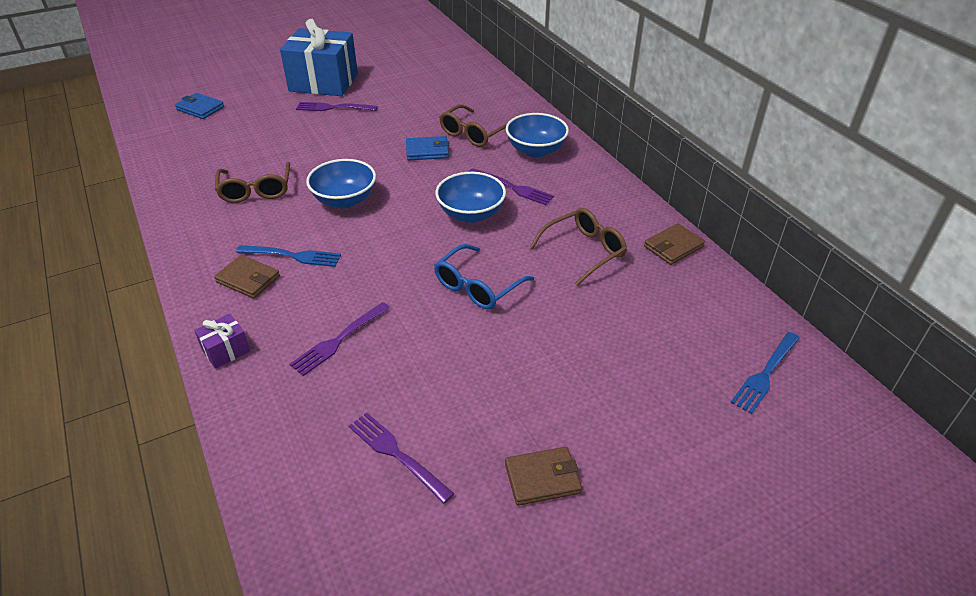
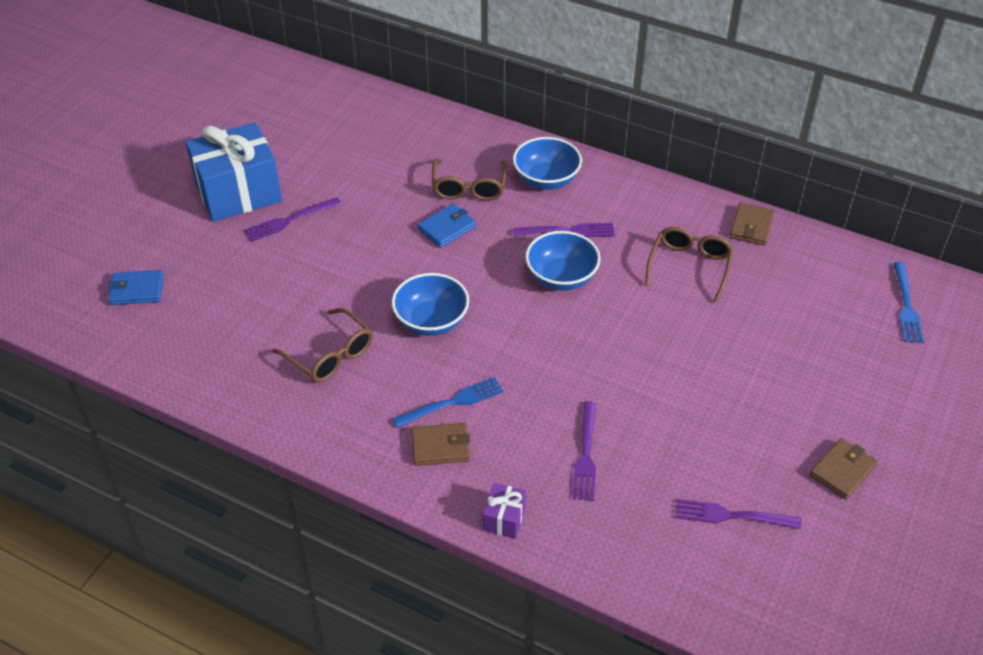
camera: 35 degrees left, 5 degrees up
blue glasses [434,244,534,310] -> none

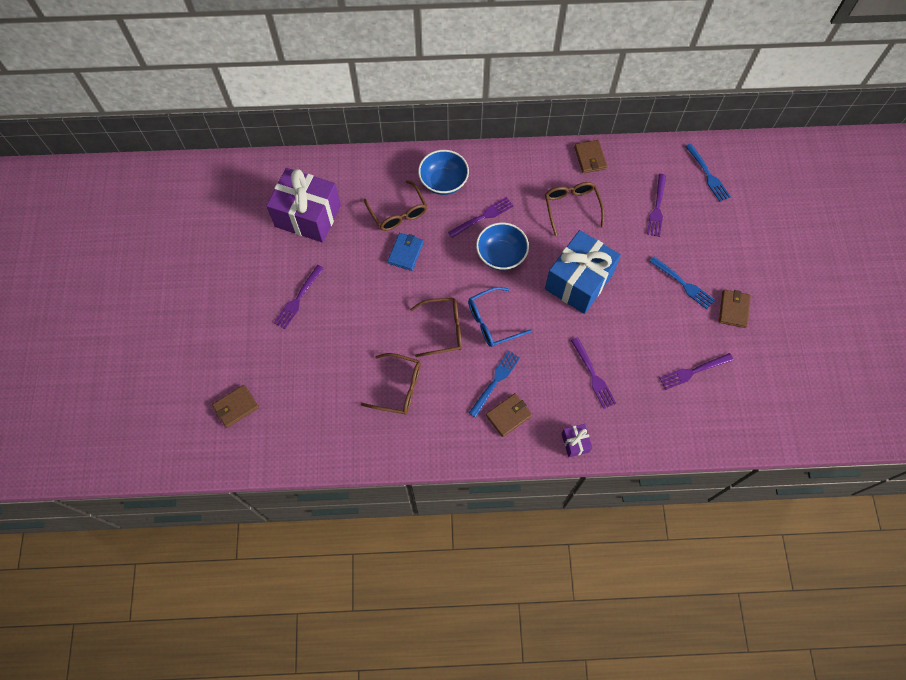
camera: 30 degrees left, 20 degrees up
blue wallet [108,270,164,305] -> brown wallet [212,385,259,428]
blue gift [186,122,282,222] -> blue gift moved to [545,230,621,314]
blue bowl [392,273,469,336] -> brown glasses [410,298,462,357]
none -> purple gift [266,168,341,243]
none -> blue glasses [468,287,532,347]
none -> purple fork [647,174,666,237]
none -> blue fork [649,257,715,309]

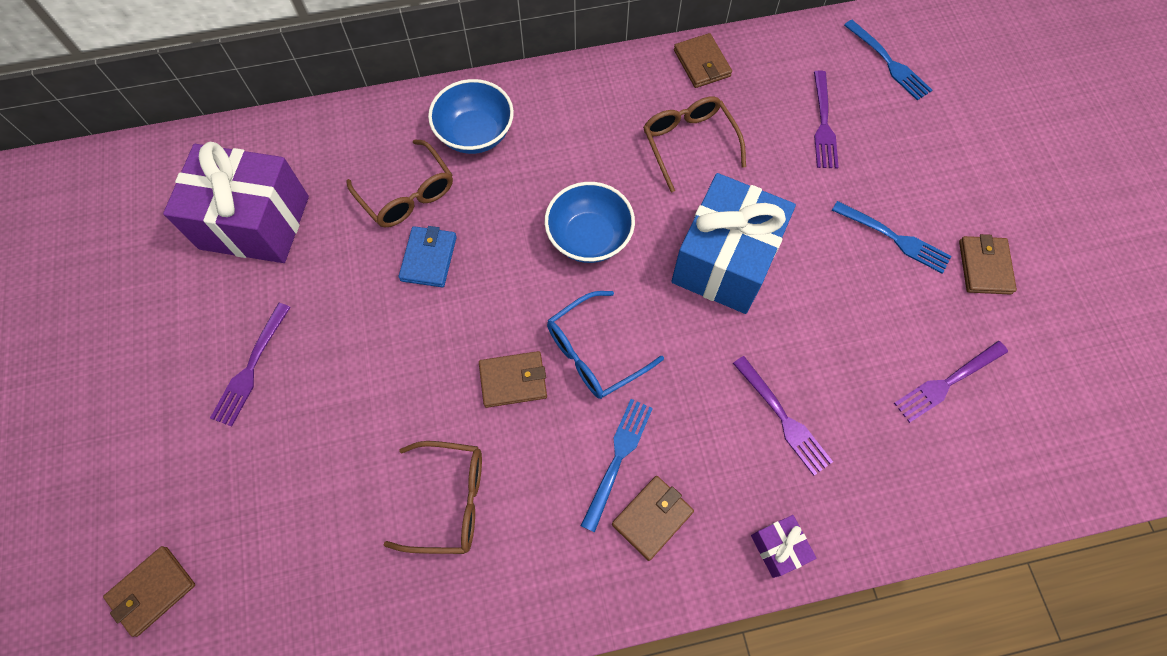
camera: 10 degrees left, 0 degrees up
brown glasses [410,298,462,357] -> brown wallet [479,351,547,408]
purple fork [448,197,514,238] -> none

